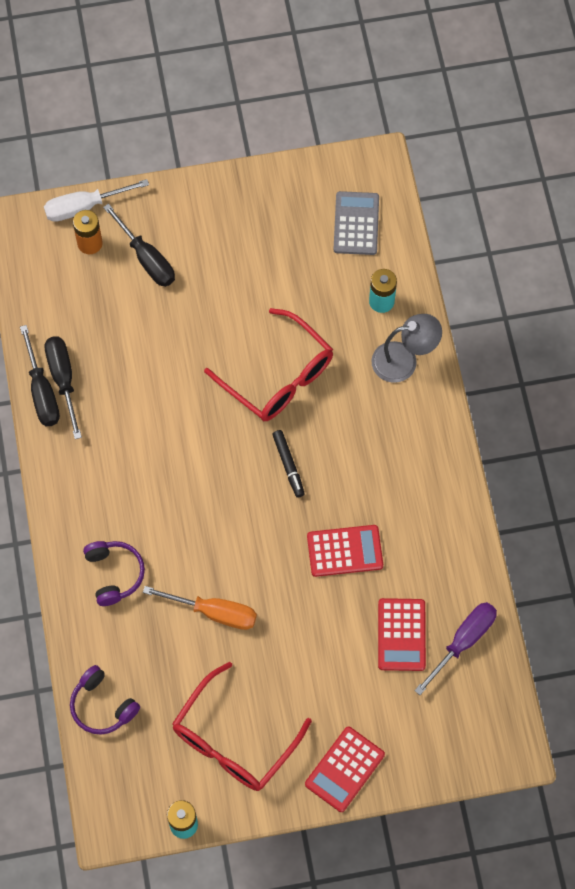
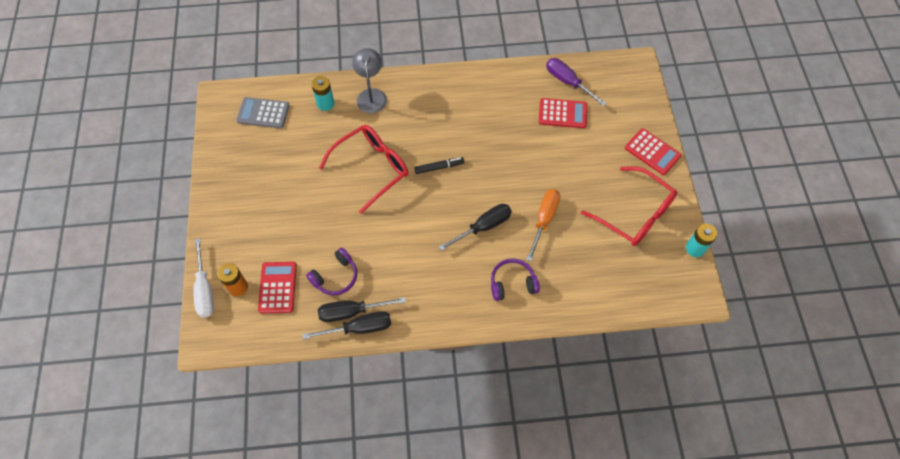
camera: 85 degrees left, 5 degrees down
purple headphones [70,665,140,734] -> purple headphones moved to [306,248,357,295]
black screwdriver [103,203,175,287] -> black screwdriver moved to [439,204,512,251]
red calculator [307,525,383,577] -> red calculator moved to [258,262,297,313]

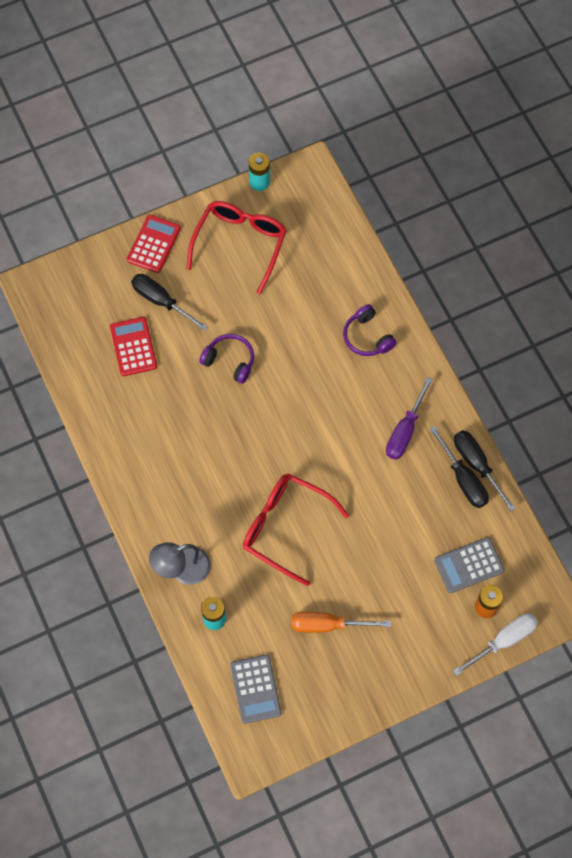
camera: 110 degrees left, 5 degrees up
red calculator [258,262,297,313] -> grey calculator [434,537,504,593]
purple headphones [306,248,357,295] -> purple headphones moved to [199,334,254,384]
black marker [414,157,465,174] -> none
black screwdriver [439,204,512,251] -> black screwdriver moved to [131,274,208,331]
orange screwdriver [526,189,560,261] -> orange screwdriver moved to [292,612,391,633]
purple screwdriver [546,58,607,106] -> purple screwdriver moved to [386,377,433,460]

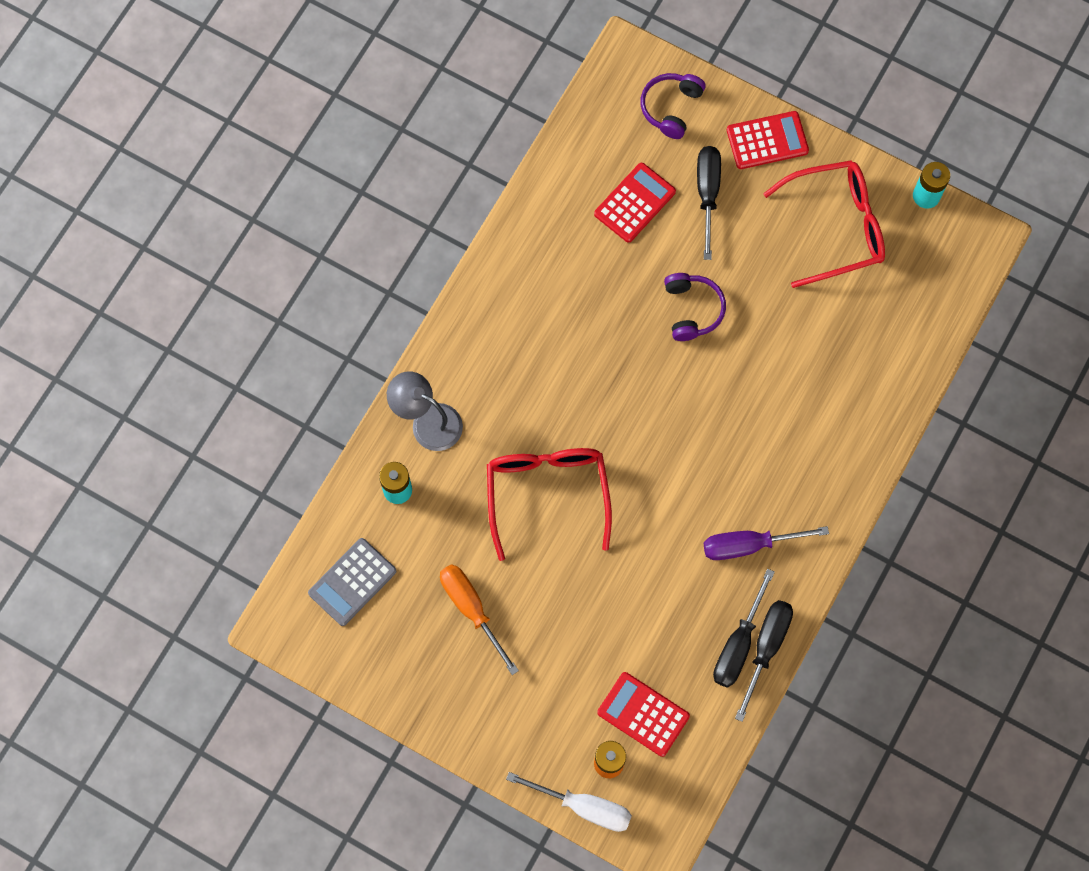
camera: 55 degrees right, 5 degrees up
purple headphones [343,304,397,356] -> purple headphones moved to [641,73,706,139]
grey calculator [434,537,504,593] -> red calculator [597,672,690,757]

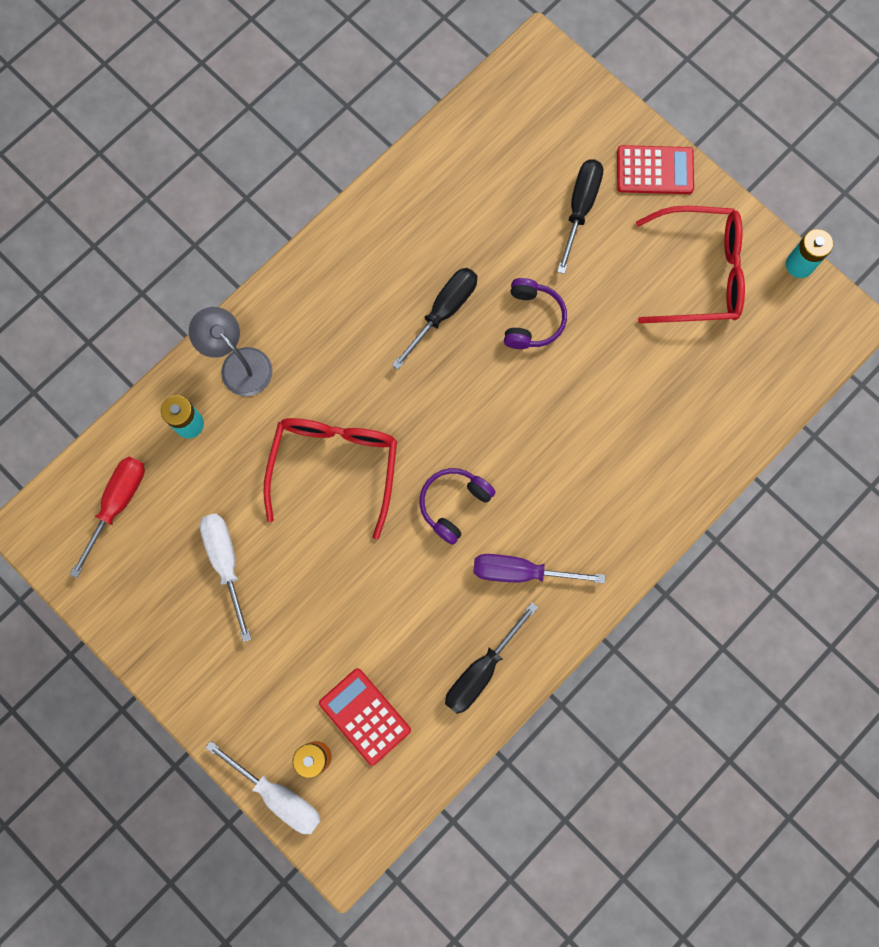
camera: 15 degrees right, 5 degrees up
grey calculator [308,538,396,626] -> red screwdriver [70,457,145,578]
orange screwdriver [440,564,519,675] -> white screwdriver [200,513,251,642]
red calculator [594,163,676,243] -> none
purple headphones [641,73,706,139] -> purple headphones moved to [420,468,496,545]
black screwdriver [735,600,793,722] -> black screwdriver moved to [392,268,477,369]

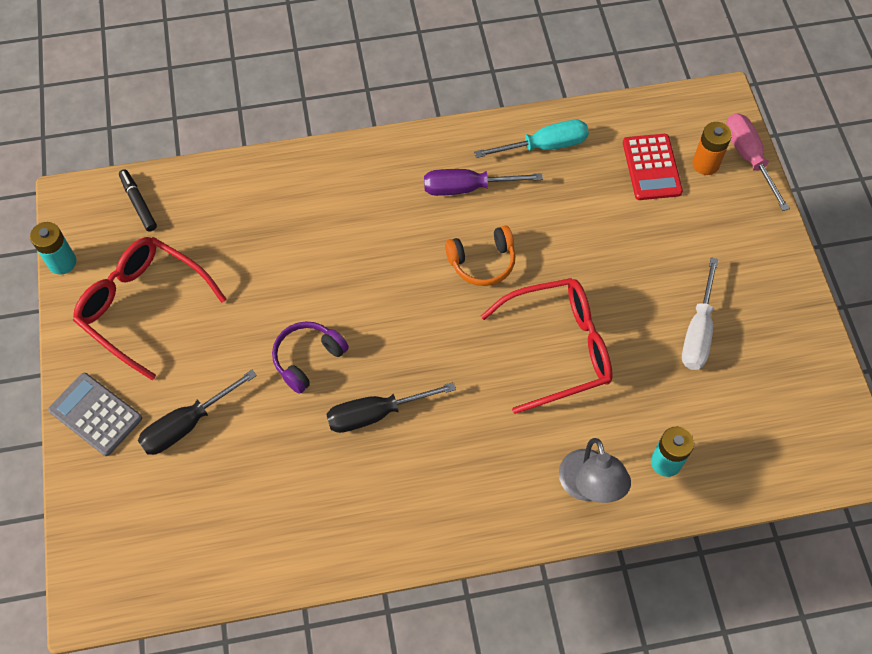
camera: 145 degrees left, 15 degrees down
red screwdriver [70,457,145,578] -> none
white screwdriver [205,741,321,834] -> pink screwdriver [726,113,790,211]
red glasses [264,418,397,540] -> red glasses turned 150 degrees counterclockwise [481,278,613,414]
purple headphones [420,468,496,545] -> orange headphones [445,226,516,286]
black screwdriver [445,602,538,714] -> turquoise screwdriver [474,120,589,158]
purple screwdriver [473,554,605,583] -> purple screwdriver turned 135 degrees clockwise [424,169,543,196]
red calculator [617,145,694,194] -> grey calculator [48,373,142,456]
none -> black marker [119,169,157,232]

